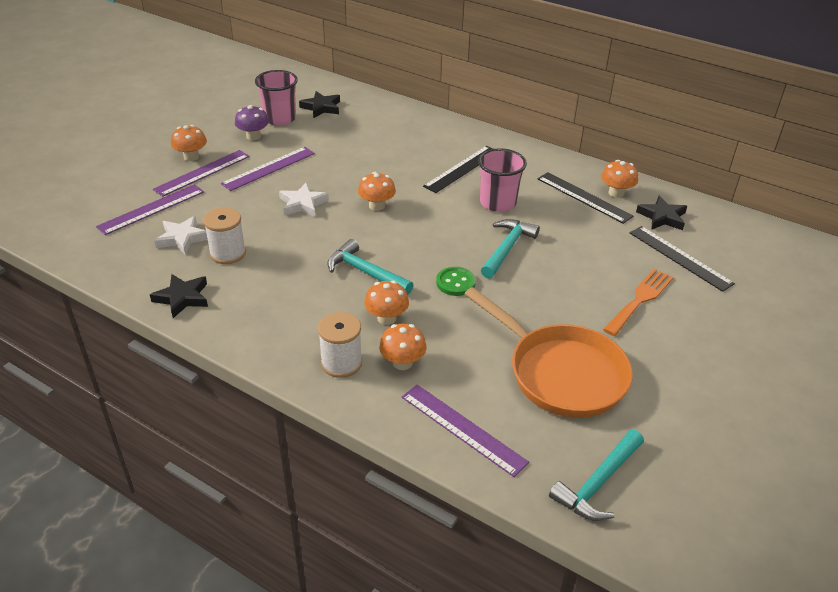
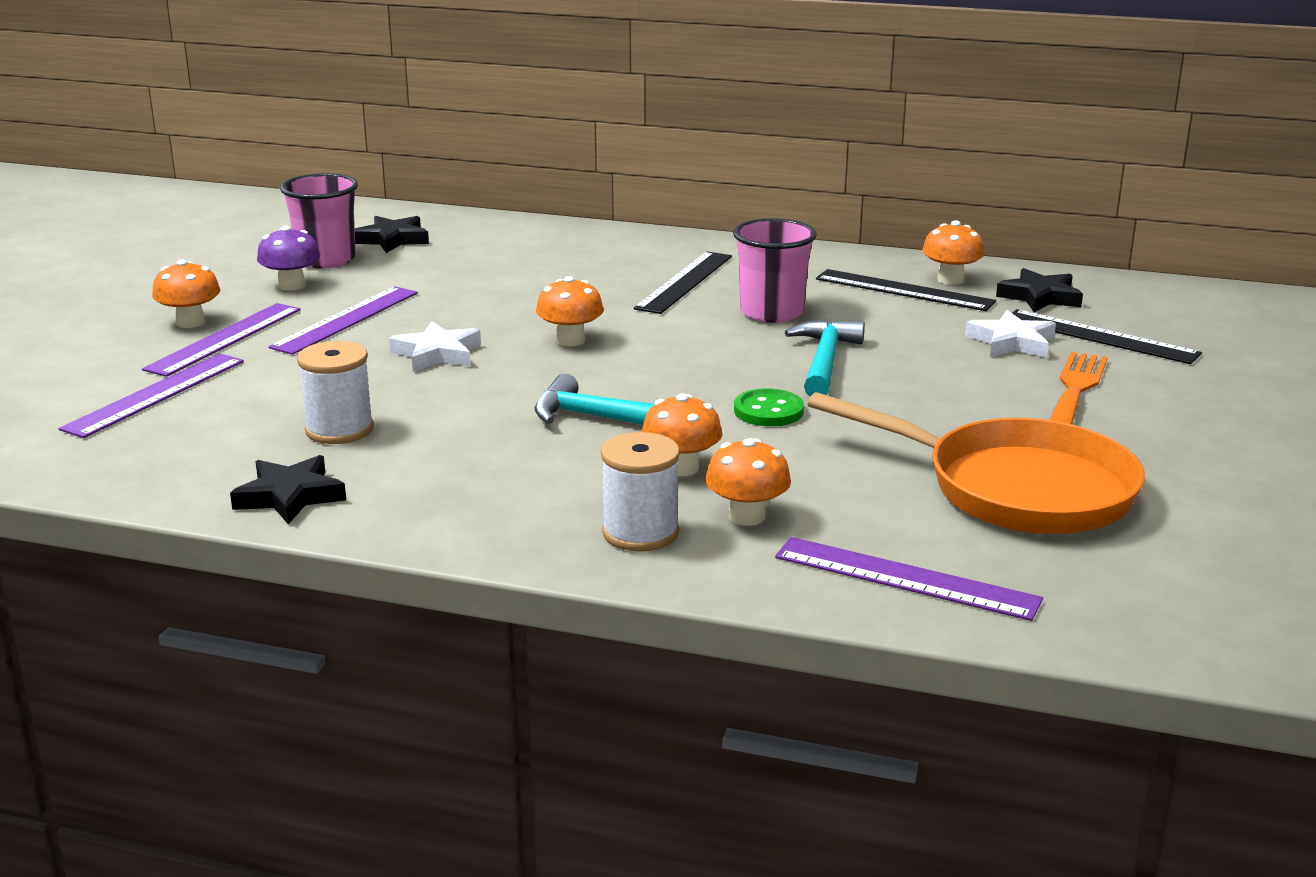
camera: 15 degrees left, 15 degrees down
white star [155,216,208,255] -> white star moved to [965,310,1056,358]
turquoise hammer [549,430,644,521] -> none

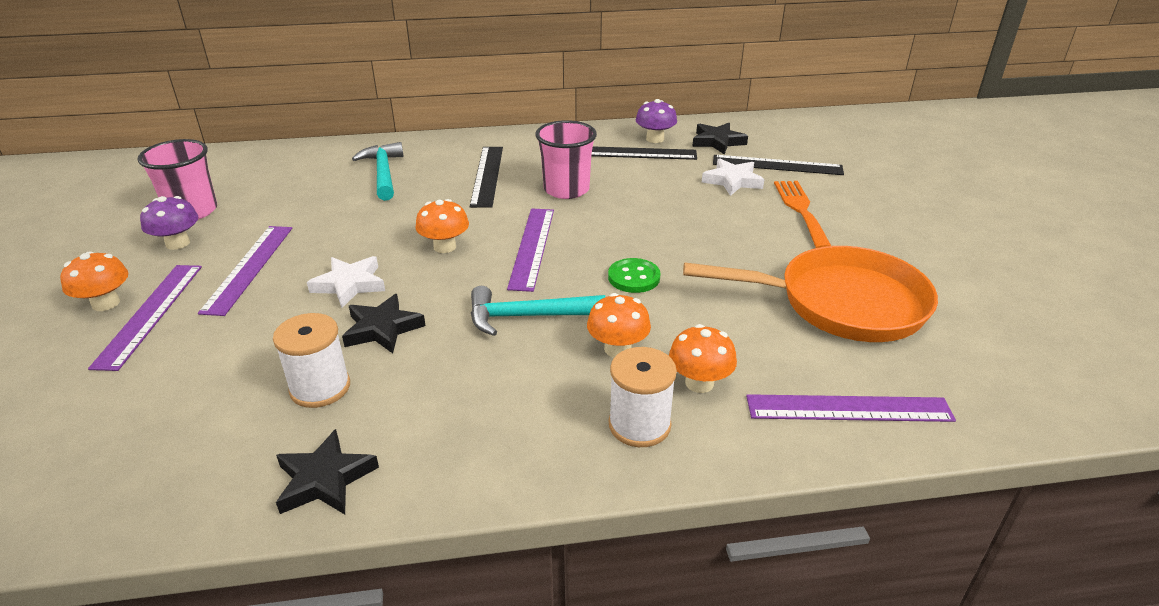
camera: 25 degrees left, 10 degrees up
purple ruler [59,353,244,438] -> purple ruler moved to [507,209,554,292]
black star [355,216,429,253] -> black star moved to [342,294,426,353]
turquoise hammer [785,319,865,397] -> turquoise hammer moved to [352,142,404,201]
orange mushroom [922,220,984,285] -> purple mushroom [636,99,677,143]

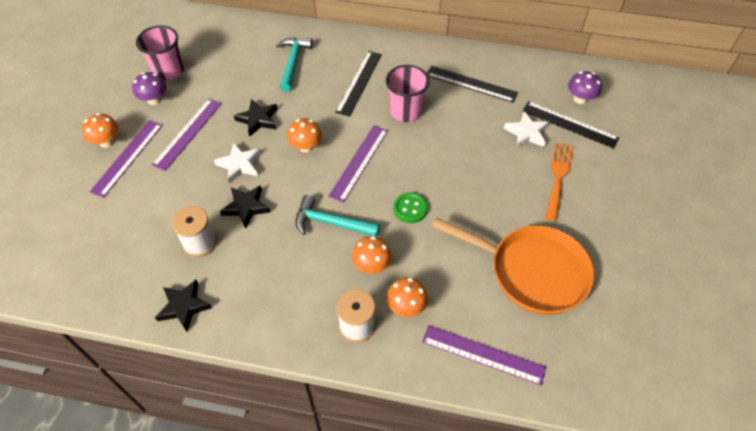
camera: 20 degrees right, 20 degrees up
purple mushroom [636,99,677,143] -> purple mushroom moved to [568,71,602,104]
black star [692,123,748,155] -> black star moved to [234,99,277,137]

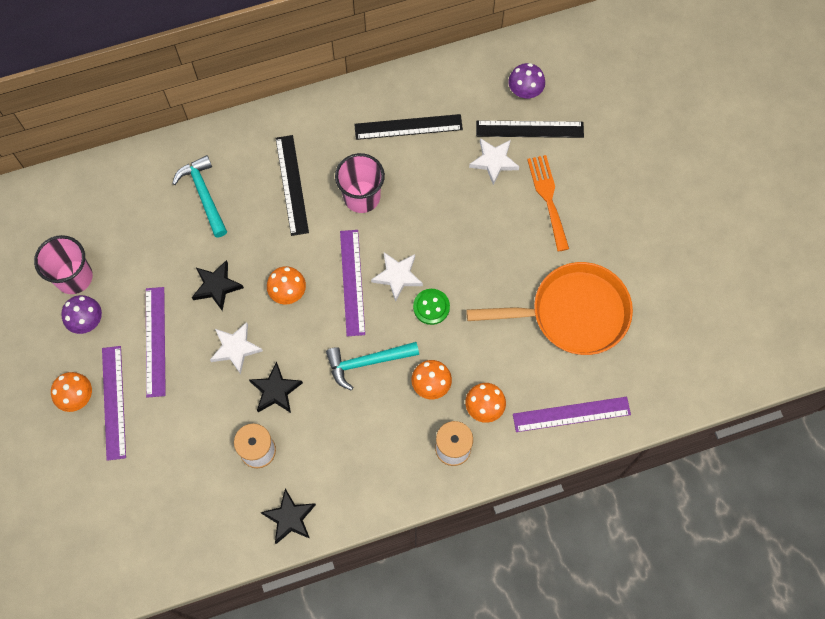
camera: 30 degrees left, 15 degrees up
none -> white star [371,252,423,302]

